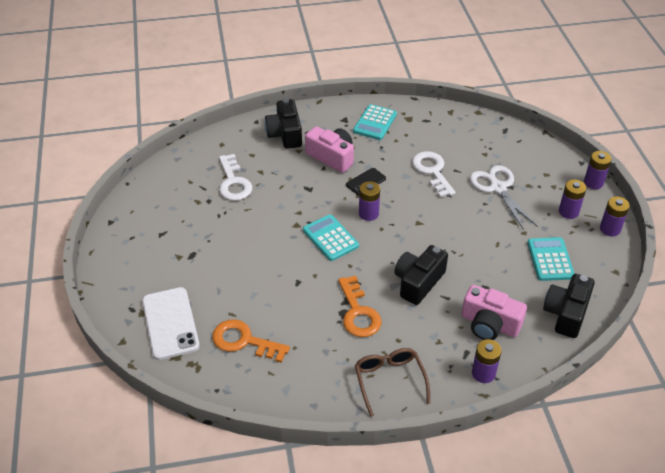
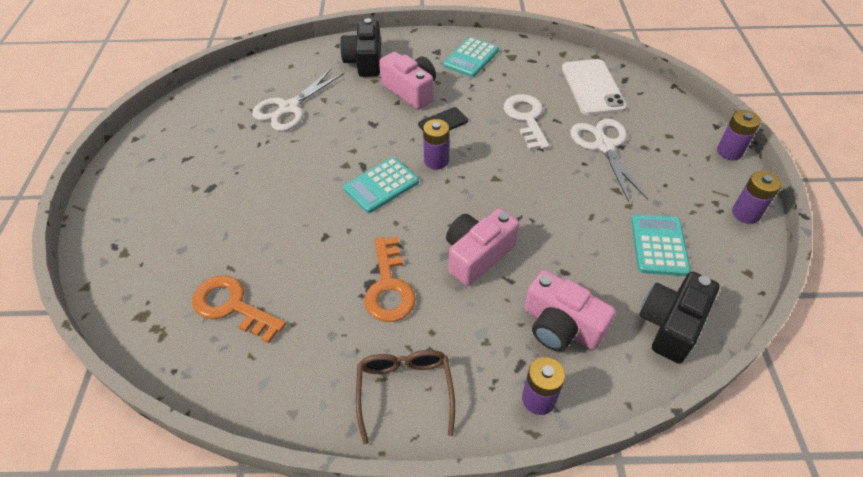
camera: 10 degrees right, 5 degrees up
white phone [142,287,200,360] -> white phone moved to [562,59,627,115]
white key [219,154,252,201] -> white scissors [252,68,344,132]
turquoise calculator [303,214,359,261] -> turquoise calculator turned 105 degrees counterclockwise [343,157,419,213]
black camera [394,245,448,305] -> pink camera [446,208,519,286]
purple battery [559,179,586,219] -> none

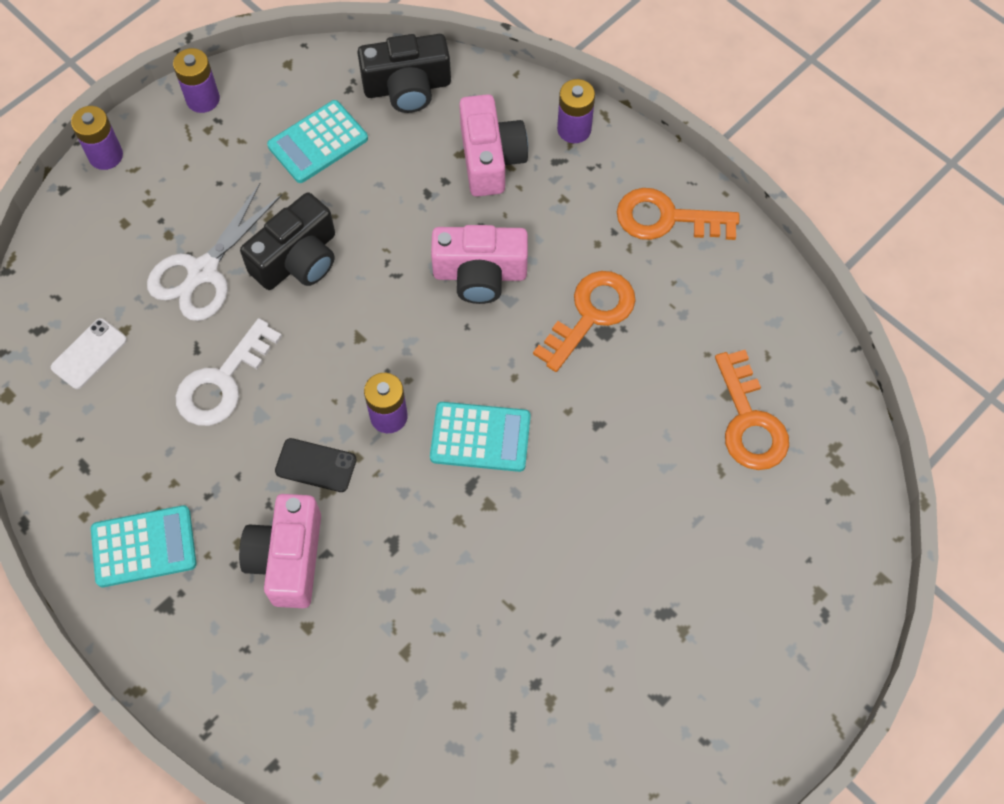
camera: 135 degrees left, 15 degrees up
white scissors [252,68,344,132] -> none
black camera [340,18,381,77] -> black camera moved to [240,193,335,290]
brown glasses [356,350,455,444] -> orange key [617,188,739,240]
white phone [562,59,627,115] -> white phone [51,318,127,389], size x0.54

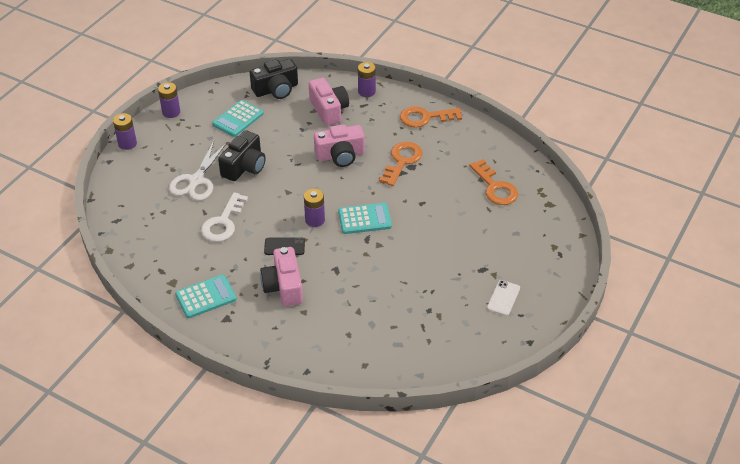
camera: 15 degrees left, 20 degrees down
white phone [51,318,127,389] -> white phone moved to [487,280,520,316]

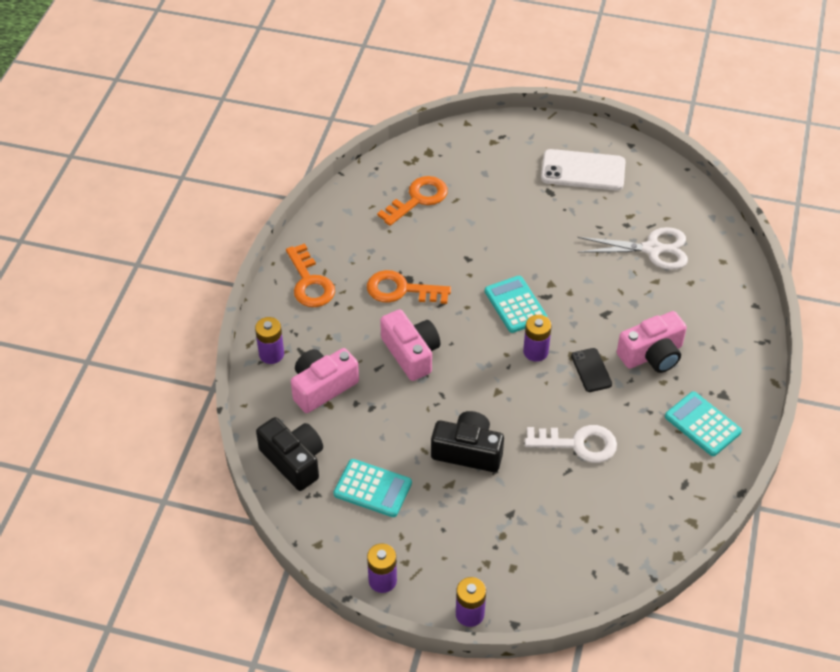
camera: 105 degrees left, 5 degrees up
white scissors [169,141,227,201] -> white scissors moved to [577,227,688,270]
white phone [487,280,520,316] -> white phone [541,149,625,191], size x1.84

